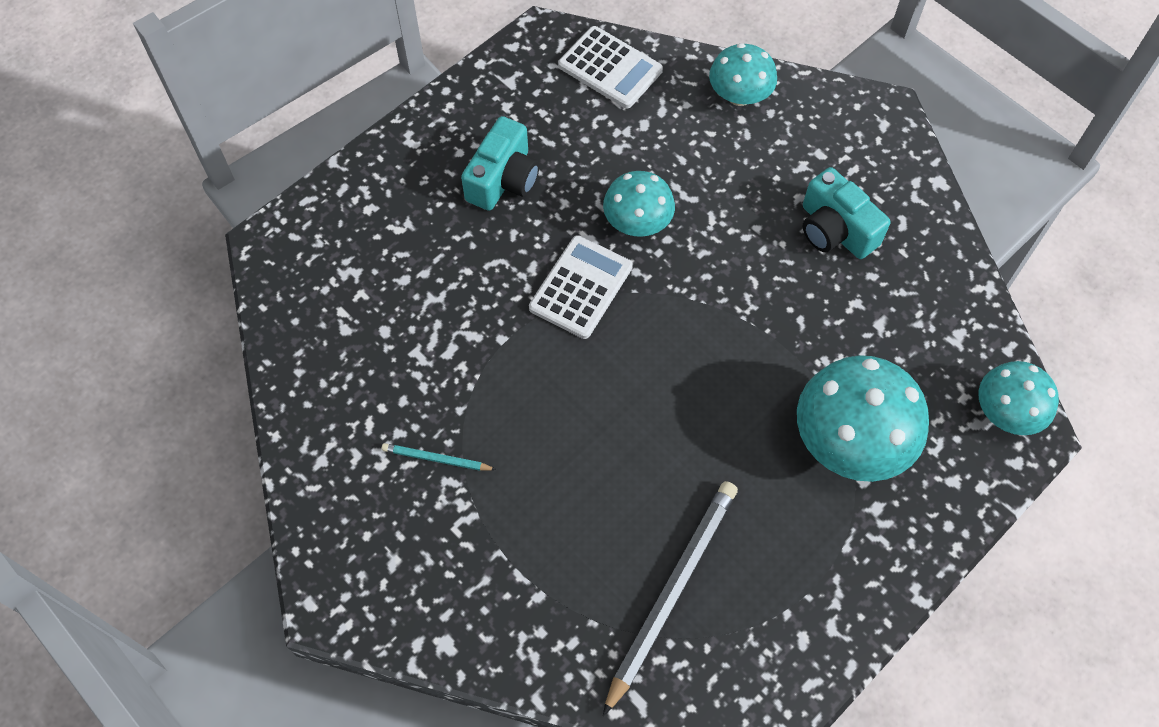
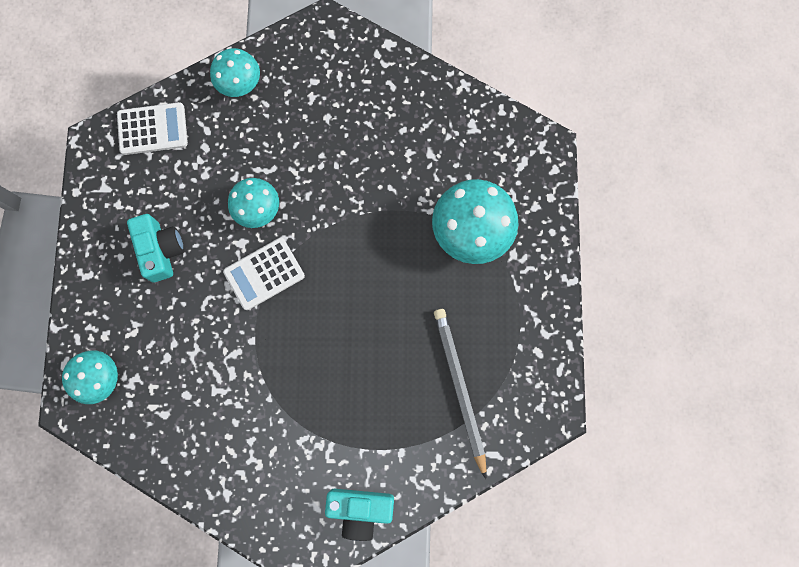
camera: 45 degrees left, 15 degrees up
turquoise pencil [382,443,497,471] -> none
white calculator [529,235,633,339] -> white calculator turned 105 degrees counterclockwise [223,237,305,310]
turquoise camera [803,167,891,259] -> turquoise camera moved to [325,489,394,541]
turquoise mushroom [979,361,1059,435] -> turquoise mushroom moved to [62,350,118,404]

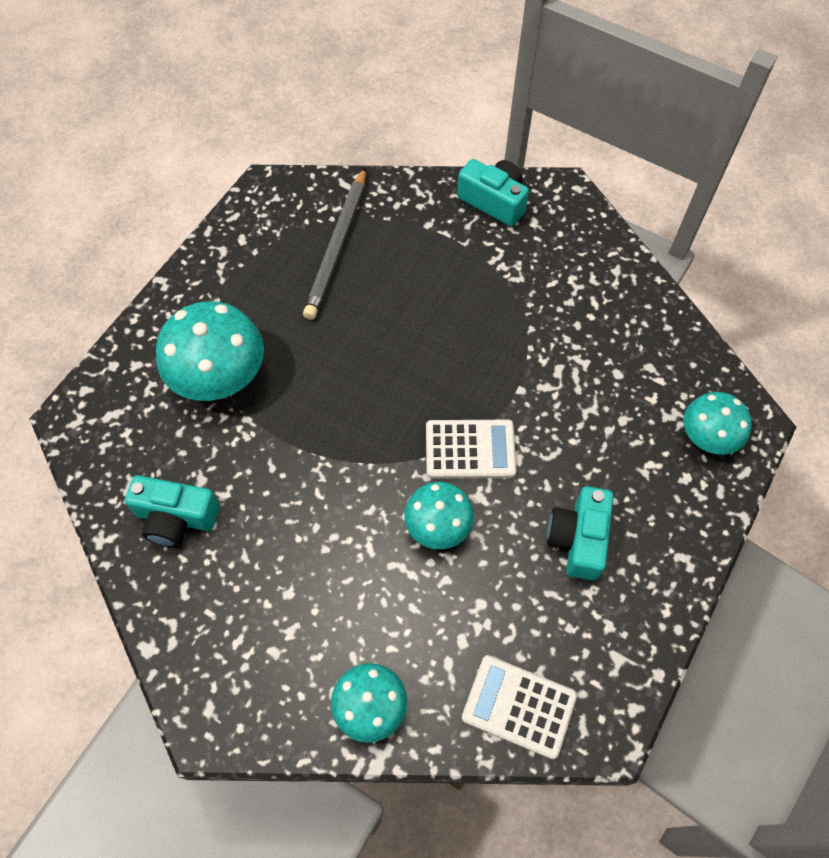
camera: 150 degrees left, 15 degrees down
none -> turquoise camera [125,475,220,547]

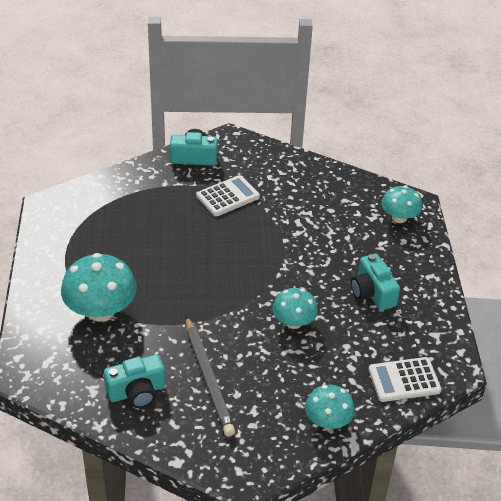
camera: 35 degrees left, 20 degrees down
grey pencil [303,167,366,320] -> grey pencil moved to [186,316,235,436]
white calculator [426,420,517,479] -> white calculator moved to [196,175,260,217]

